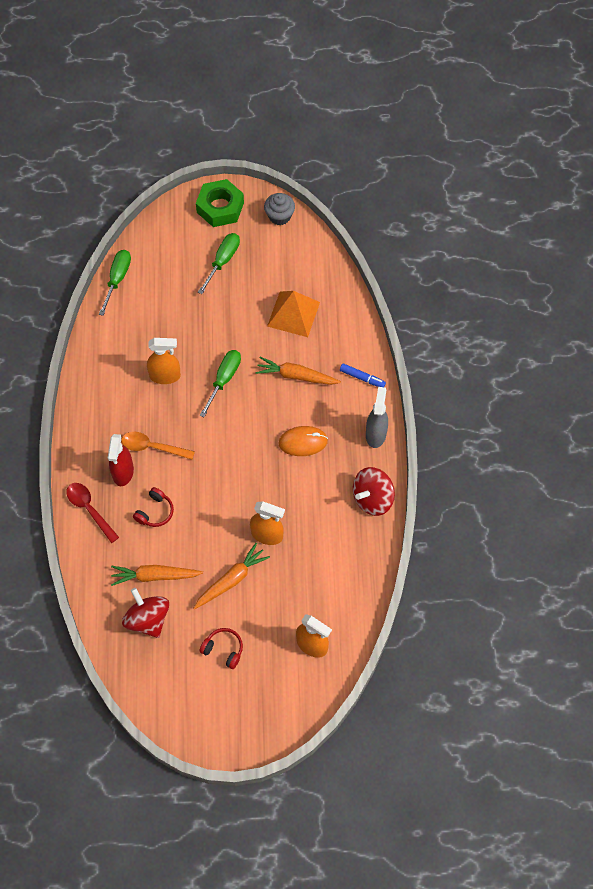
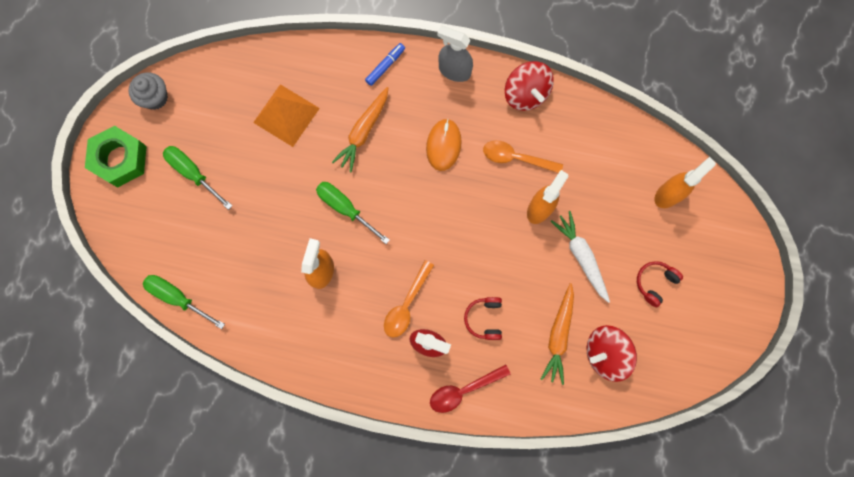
camera: 75 degrees left, 15 degrees up
red headphones [133,487,174,527] -> red headphones turned 135 degrees counterclockwise [464,297,502,340]
orange carrot [193,543,270,610] -> white carrot [551,211,610,303]
none -> orange spoon [483,140,563,173]

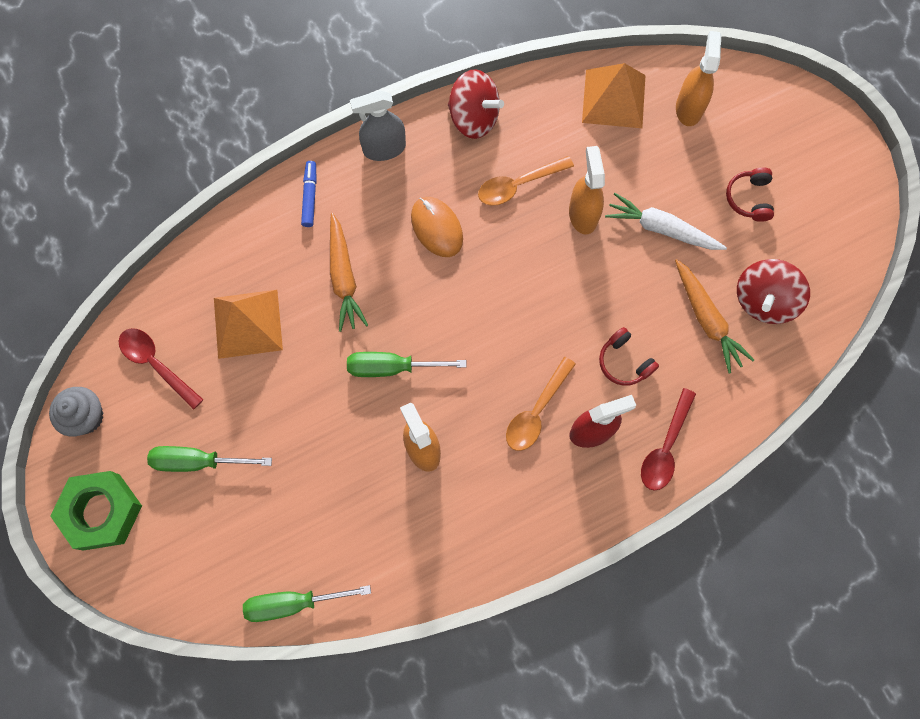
camera: 40 degrees left, 5 degrees down
orange spoon [384,260,434,338] -> orange spoon turned 45 degrees clockwise [506,357,576,451]
none -> red spoon [119,328,204,410]
none -> orange pyramid [582,63,646,128]

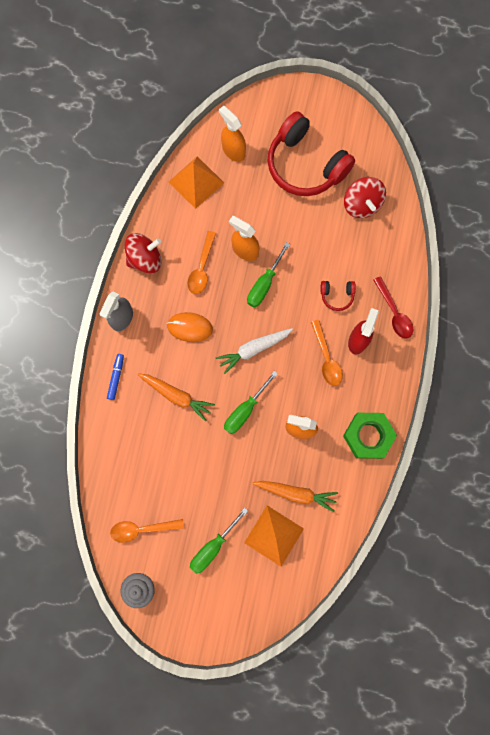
camera: 50 degrees left, 5 degrees up
green nut [50,471,142,551] -> green nut moved to [343,413,397,459]
red spoon [119,328,204,410] -> orange spoon [110,519,184,543]
orange pyramid [214,290,283,359] -> orange pyramid moved to [244,505,304,567]
green screwdriver [243,585,371,622] -> green screwdriver moved to [247,242,290,308]
blue marker [301,161,317,227] -> blue marker turned 60 degrees clockwise [107,354,124,400]
white carrot [605,193,727,250] -> white carrot moved to [216,328,293,374]
orange carrot [675,259,754,373] -> orange carrot moved to [253,481,338,512]
red headphones [726,167,774,222] -> red headphones [267,111,355,196], size x2.37

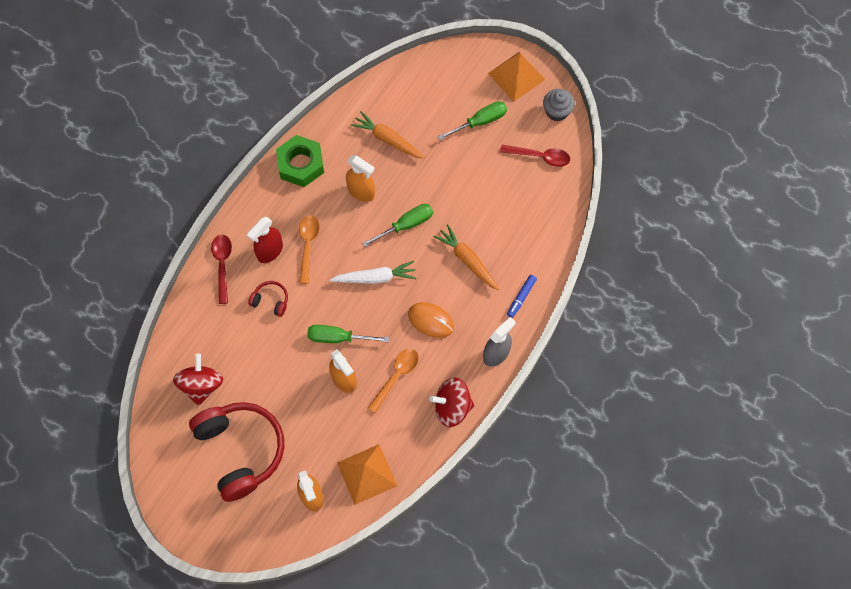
camera: 160 degrees left, 10 degrees down
orange spoon [110,519,184,543] -> red spoon [500,145,570,167]
orange pyramid [244,505,304,567] -> orange pyramid moved to [488,52,545,102]
green screwdriver [247,242,290,308] -> green screwdriver turned 135 degrees counterclockwise [307,325,389,343]

